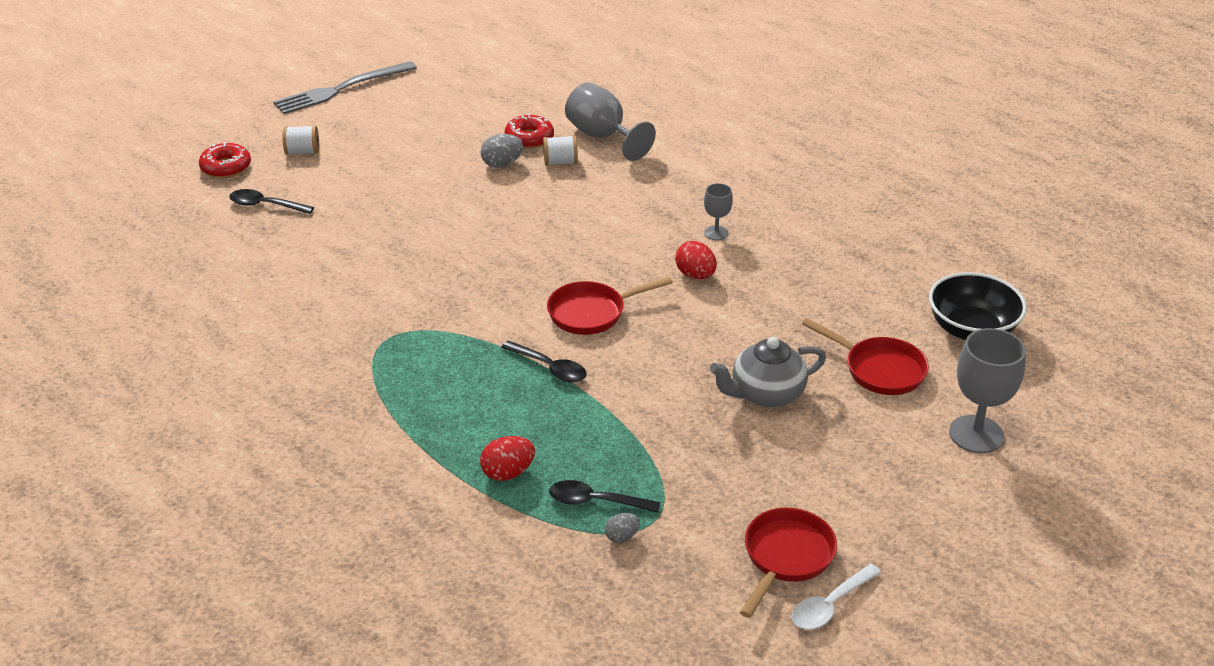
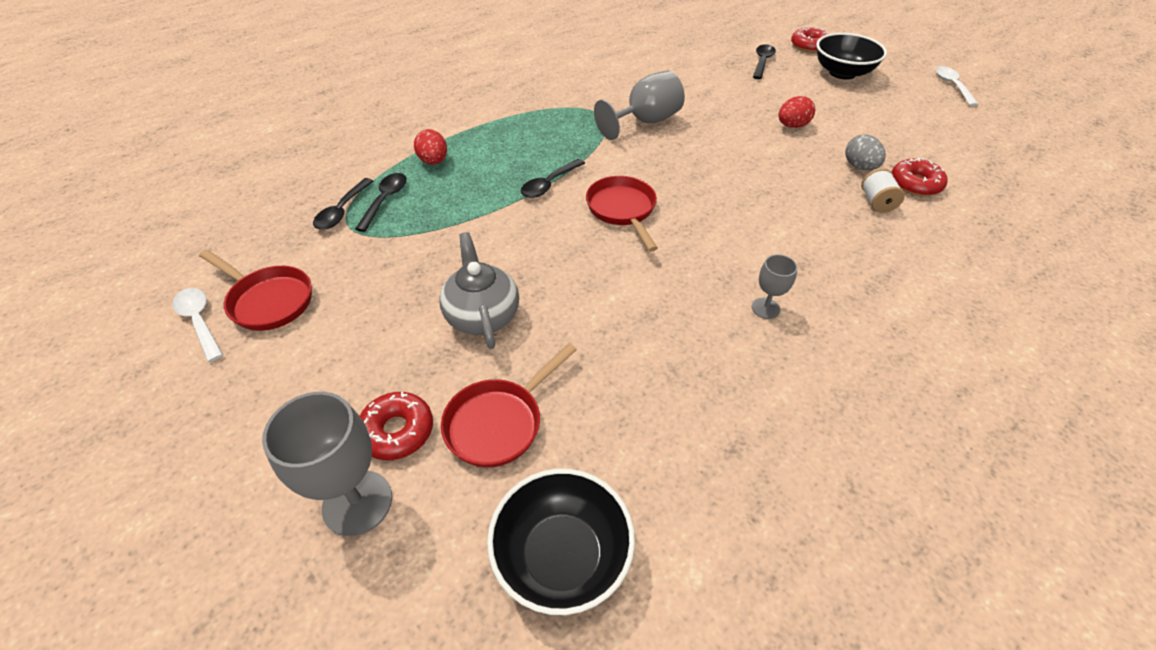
camera: 95 degrees right, 10 degrees up
grey fork [273,61,417,114] -> white spoon [936,66,979,106]
white spool [282,125,319,155] -> black bowl [816,33,887,80]
grey goblet [565,82,656,161] -> grey goblet moved to [594,71,685,140]
grey egg [605,513,640,543] -> black spoon [313,178,373,230]
red egg [675,241,717,279] -> red egg moved to [778,96,815,128]
none -> red donut [360,392,433,460]

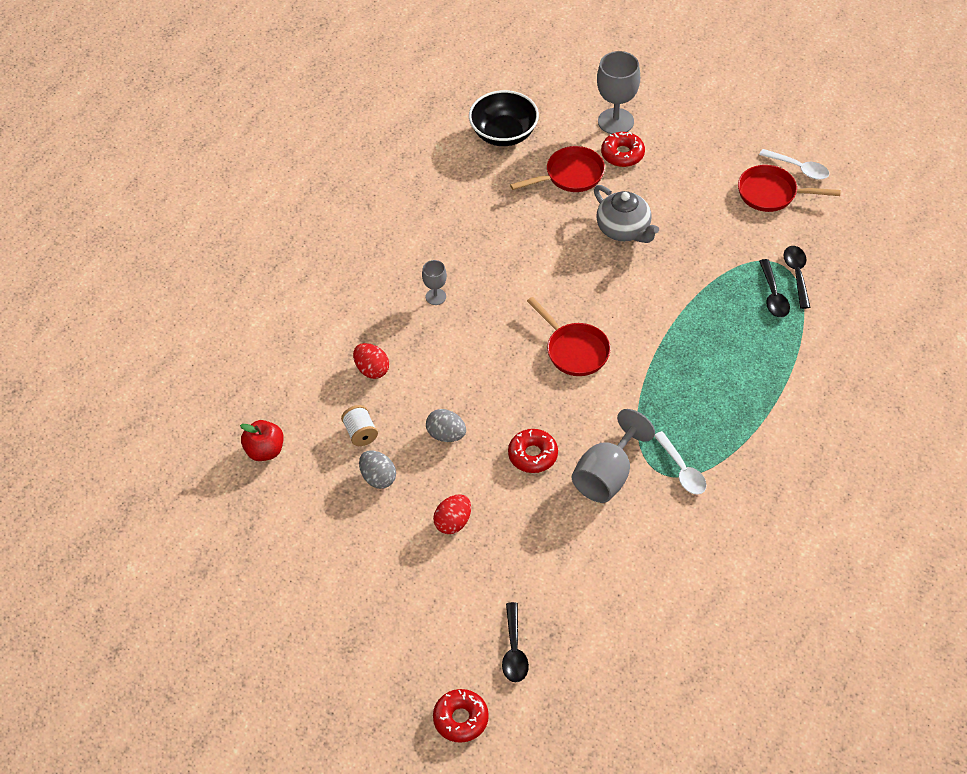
camera: 160 degrees right, 5 degrees up
red egg [414,129,447,165] -> red egg moved to [353,343,389,379]
red pan [441,343,577,468] -> red pan turned 45 degrees clockwise [510,146,605,192]
black spoon [521,159,585,198] -> none
black bowl [816,33,887,80] -> none
red donut [892,158,948,196] -> red donut moved to [508,429,558,473]
white spoon [936,66,979,106] -> white spoon moved to [654,431,706,495]
none -> red apple [240,420,284,461]
none -> grey egg [426,409,466,442]

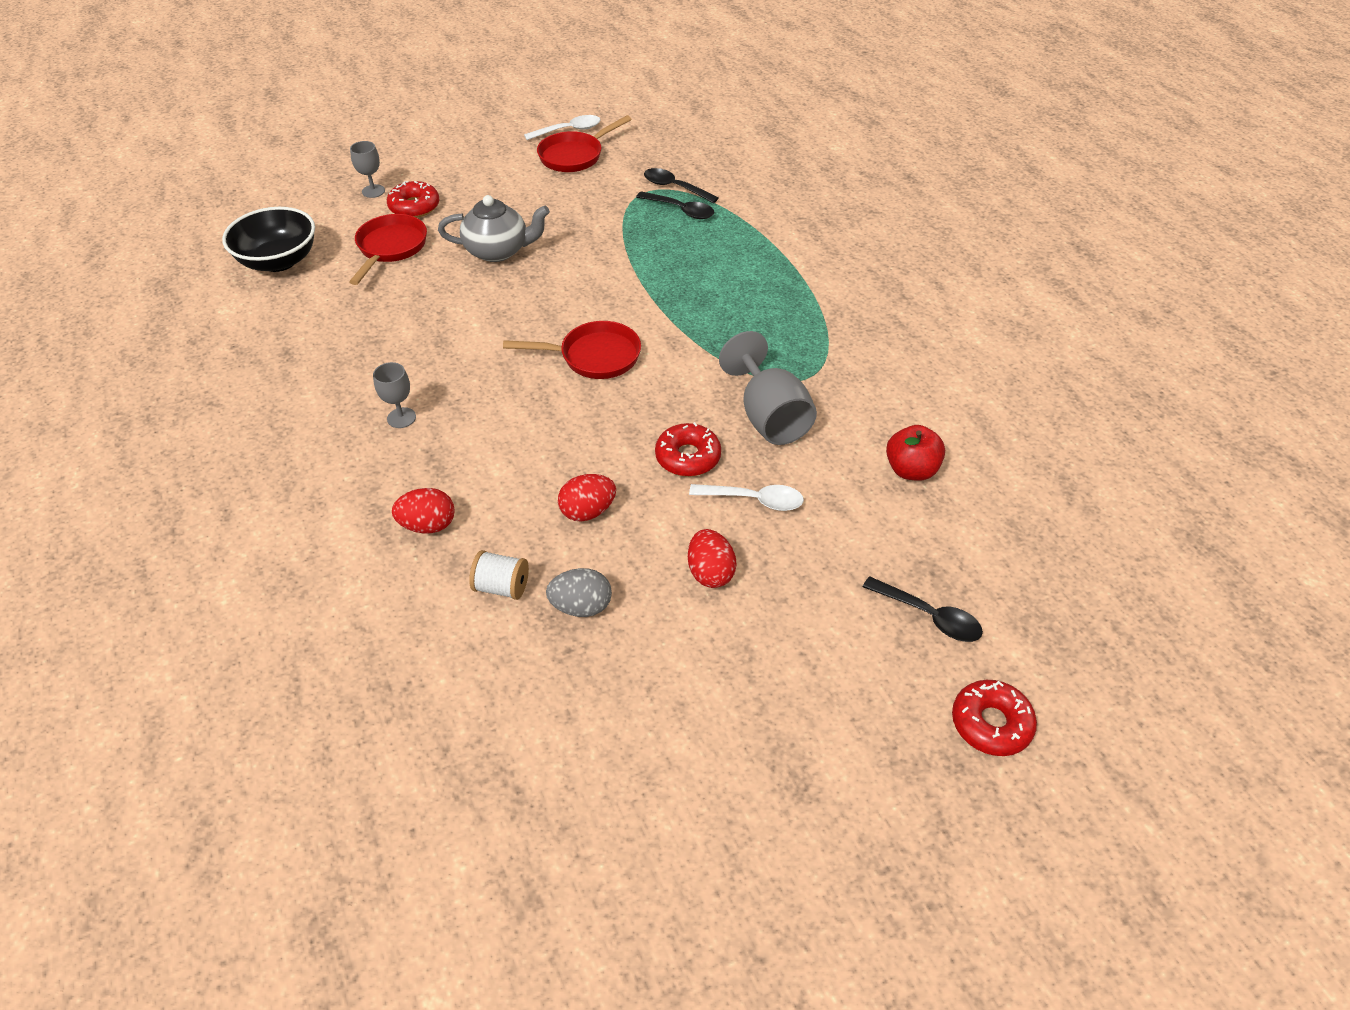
camera: 55 degrees left, 5 degrees down
red apple [240,420,284,461] -> red apple moved to [886,425,945,481]
grey egg [426,409,466,442] -> red egg [558,474,616,522]
grey goblet [597,51,640,134] -> grey goblet [350,141,385,198], size x0.53
white spoon [654,431,706,495] -> white spoon moved to [689,484,804,511]

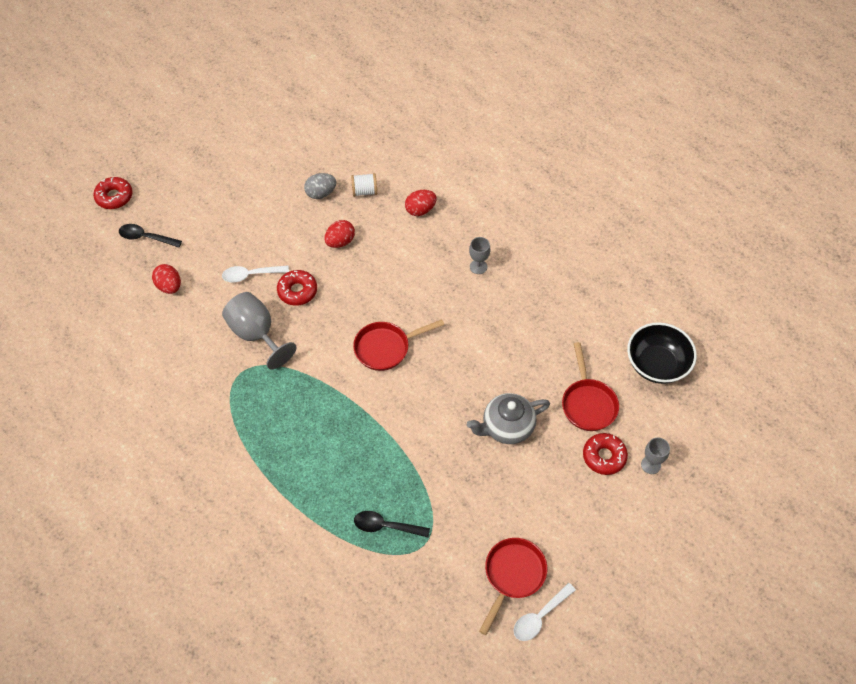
camera: 160 degrees right, 10 degrees up
black spoon [644,168,719,203] -> none
red egg [688,529,737,588] -> red egg moved to [152,264,181,294]
red apple [886,425,945,481] -> none

